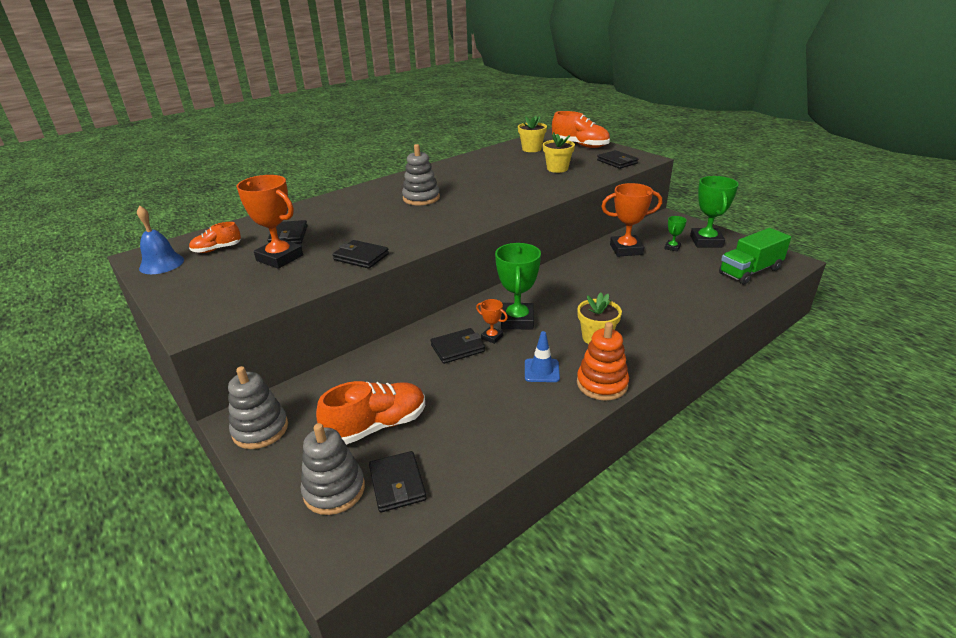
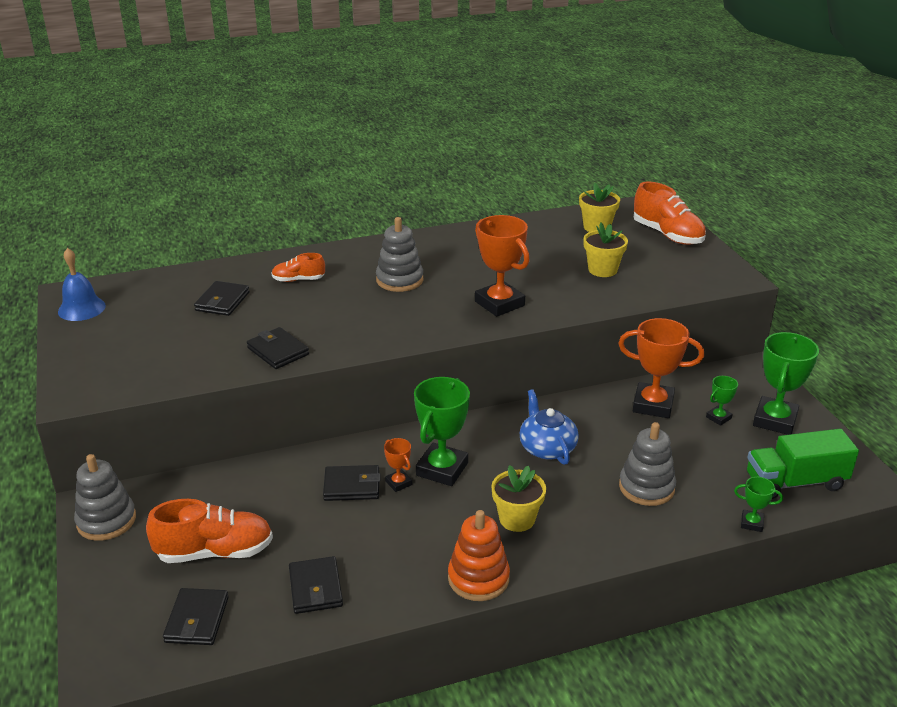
camera: 20 degrees right, 0 degrees up
orange shoe [189,222,241,253] -> orange shoe moved to [272,253,325,282]
orange trophy [236,175,303,269] -> orange trophy moved to [475,215,530,317]
grey stacking toy [301,423,365,515] -> grey stacking toy moved to [619,422,676,506]
blue traffic cone [525,331,560,382] -> none
black wallet [597,150,638,169] -> black wallet moved to [289,556,343,614]
none -> blue teapot [520,389,579,465]
none -> green trophy [734,477,783,532]

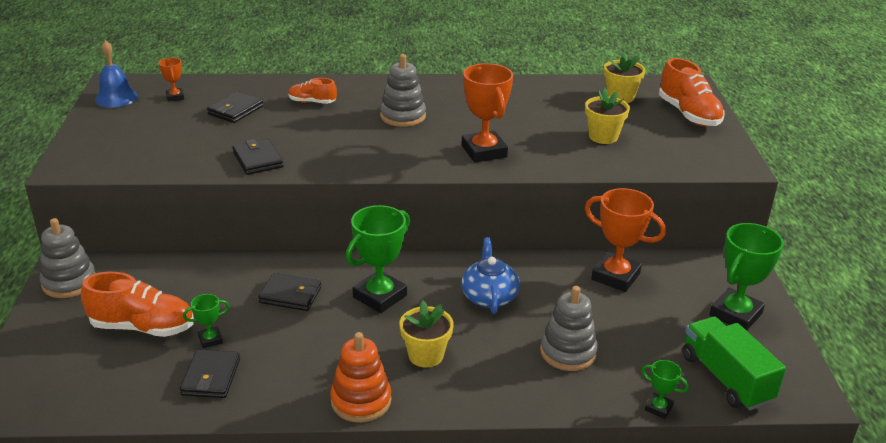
camera: 15 degrees right, 0 degrees up
black wallet [163,588,229,645] -> none
orange trophy [384,438,412,492] -> orange trophy moved to [159,58,184,102]
green trophy [706,376,738,426] -> green trophy moved to [183,294,229,348]
green truck [747,429,859,499] -> green truck turned 60 degrees clockwise [682,317,786,410]

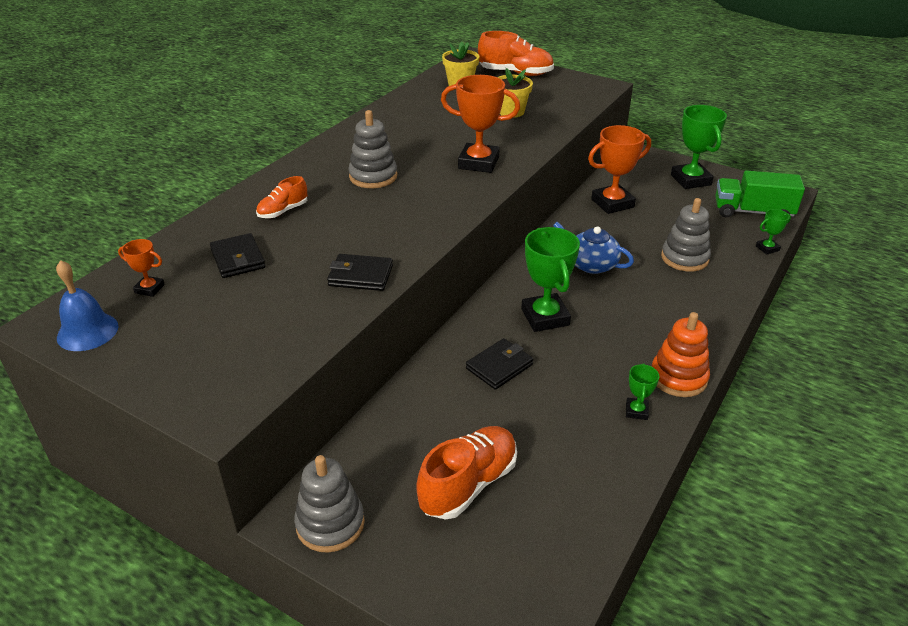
camera: 55 degrees left, 5 degrees up
black wallet [180,349,240,398] -> none
green trophy [183,294,229,348] -> green trophy moved to [626,363,660,420]
yellow flower pot [399,301,454,368] -> none

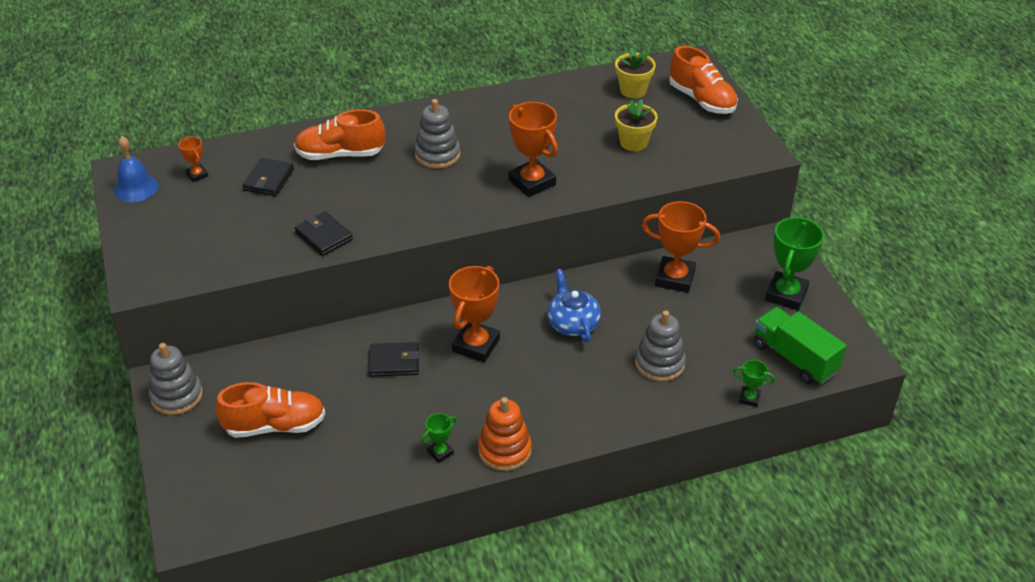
camera: 40 degrees right, 5 degrees up
orange shoe [256,176,307,218] -> orange shoe [294,109,385,160], size x1.76
green trophy [521,227,580,332] -> orange trophy [449,266,500,362]

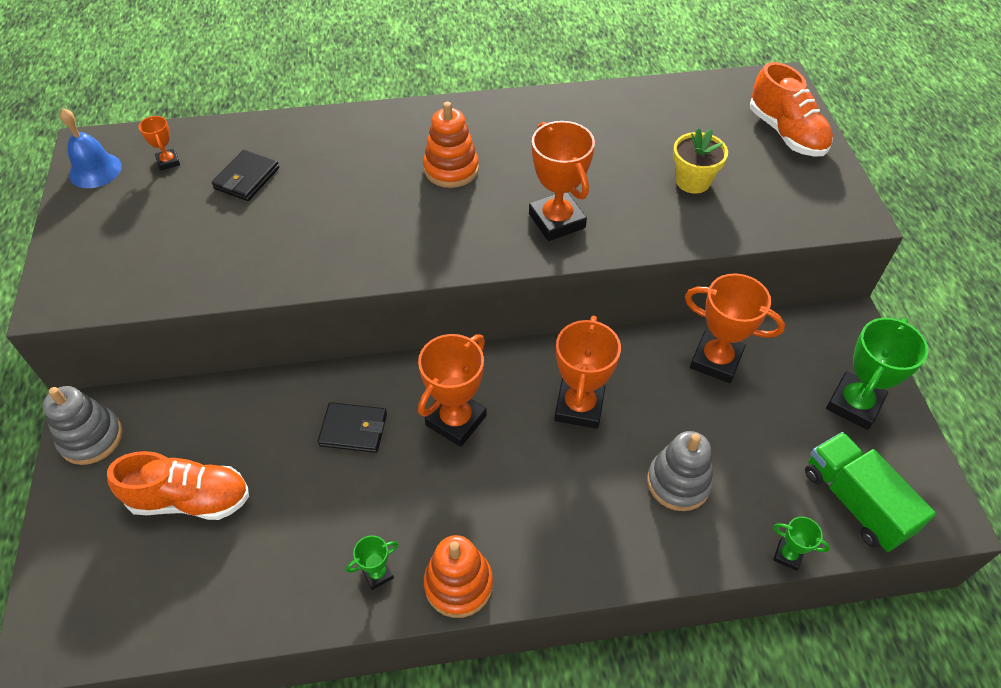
camera: 10 degrees right, 10 degrees up
orange shoe [294,109,385,160] -> none
black wallet [295,211,353,256] -> none
grey stacking toy [414,99,460,169] -> orange stacking toy [423,102,479,188]
blue teapot [547,269,601,342] -> orange trophy [554,315,621,429]
yellow flower pot [615,47,656,98] -> none

